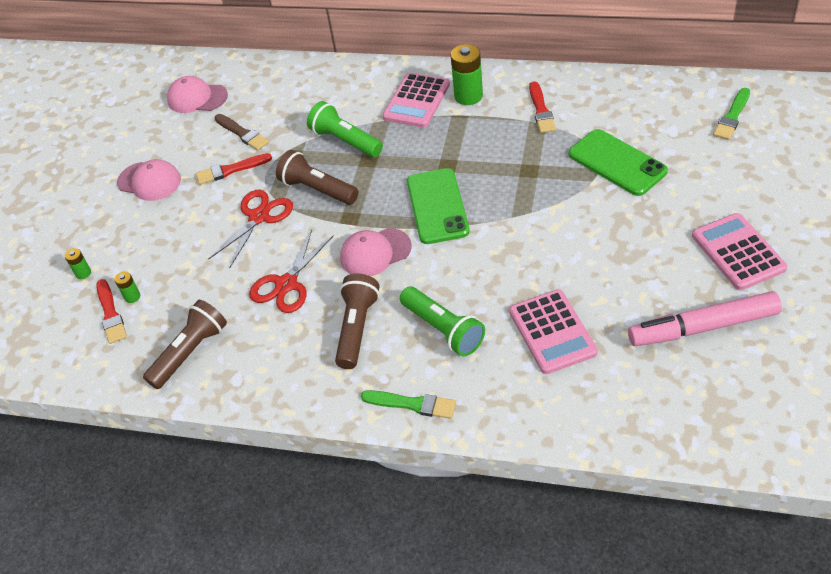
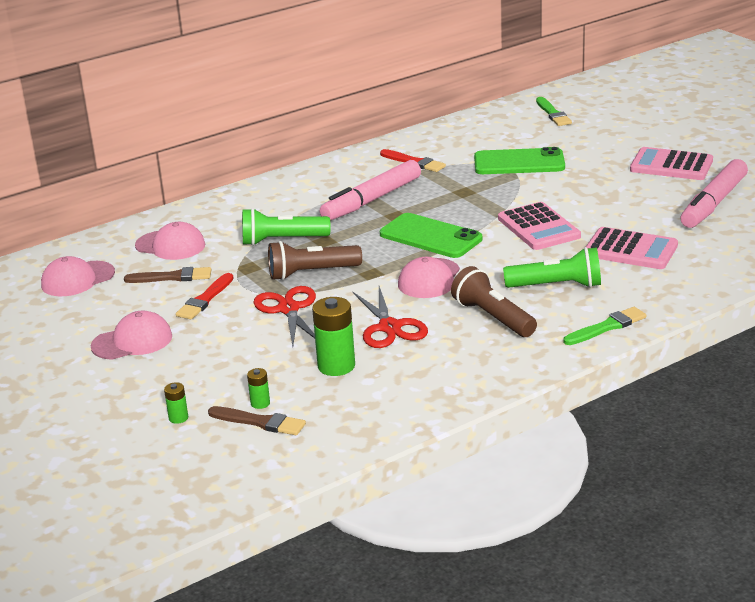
camera: 50 degrees left, 20 degrees down
red brush [96,279,127,344] -> brown brush [208,406,306,435]
brown flashlight [143,300,227,389] -> none
pink calculator [383,73,450,128] -> pink calculator moved to [498,202,581,250]
green battery [451,44,483,105] -> green battery moved to [312,297,355,376]
none -> pink cap [135,222,205,260]
none -> pink marker [320,160,421,221]

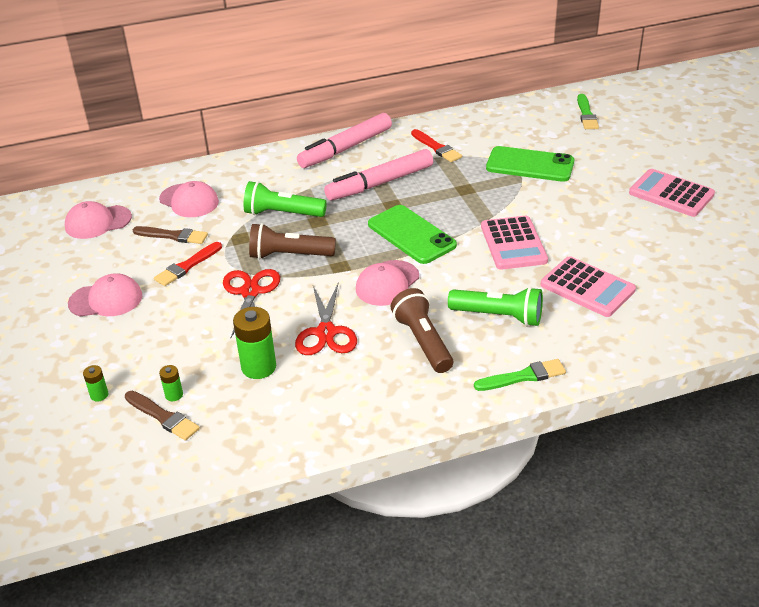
camera: 15 degrees right, 10 degrees up
pink marker [680,159,748,228] -> pink marker moved to [297,113,392,168]

